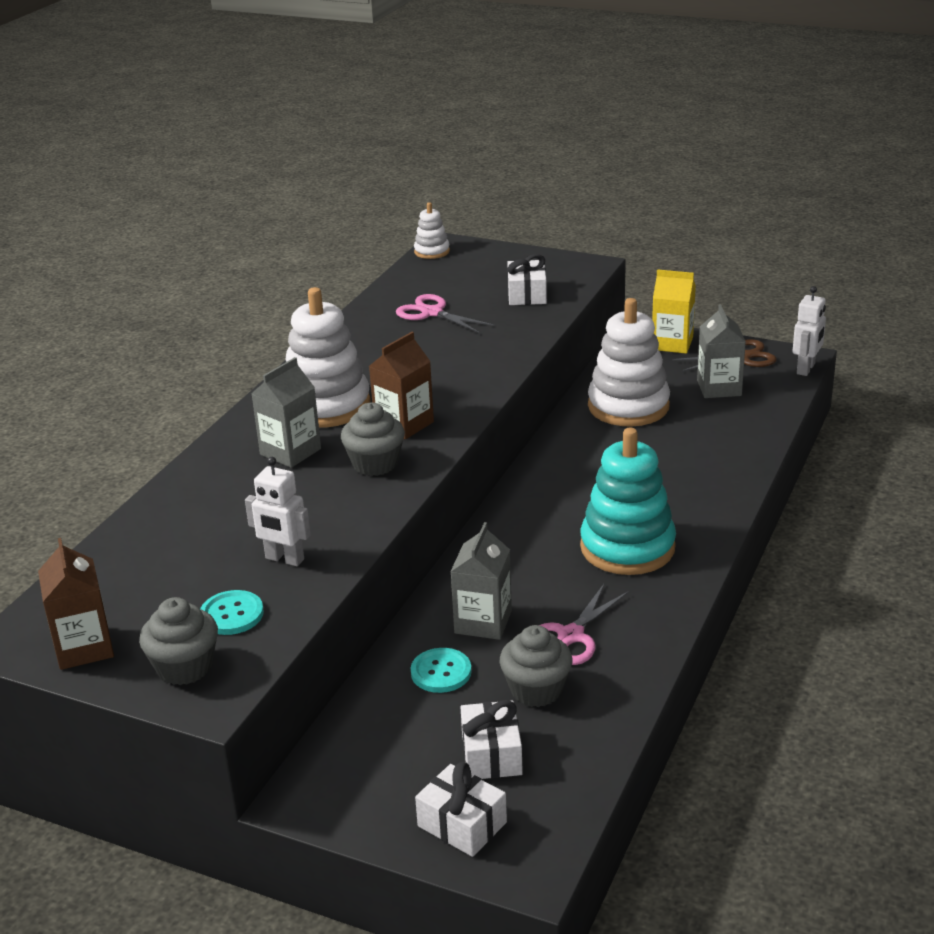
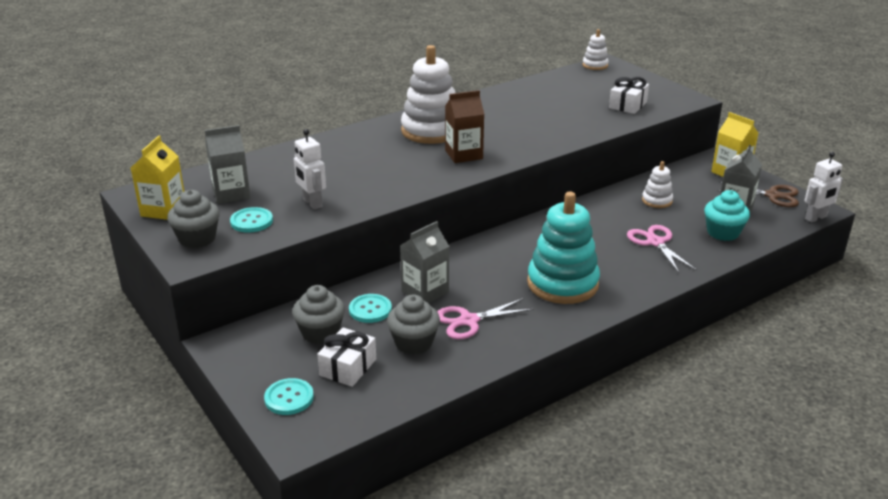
camera: 30 degrees right, 0 degrees up
brown carton [38,538,114,670] -> yellow carton [131,135,184,220]
grey carton [251,357,321,468] -> grey carton moved to [205,125,250,204]
grey cupcake [341,403,405,476] -> grey cupcake moved to [292,285,345,344]
pink scissors [396,294,494,334] -> pink scissors moved to [627,225,697,273]
white gift [415,762,507,857] -> turquoise button [264,378,314,415]
white stacking toy [588,298,670,427] -> white stacking toy [642,161,673,208], size x0.49
none -> turquoise cupcake [704,190,750,241]

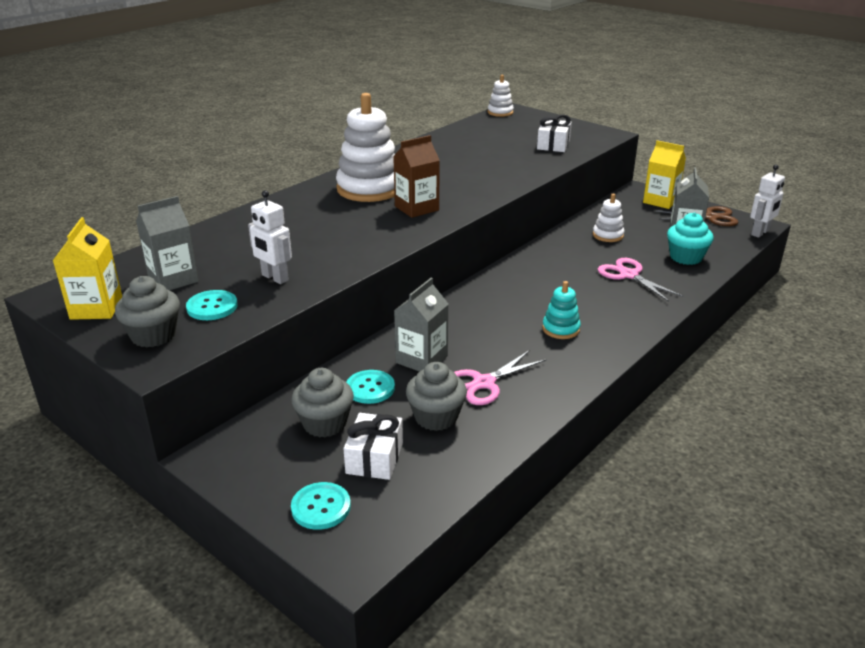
camera: 15 degrees left, 0 degrees up
turquoise stacking toy [527,192,600,304] -> turquoise stacking toy [542,281,581,339], size x0.49

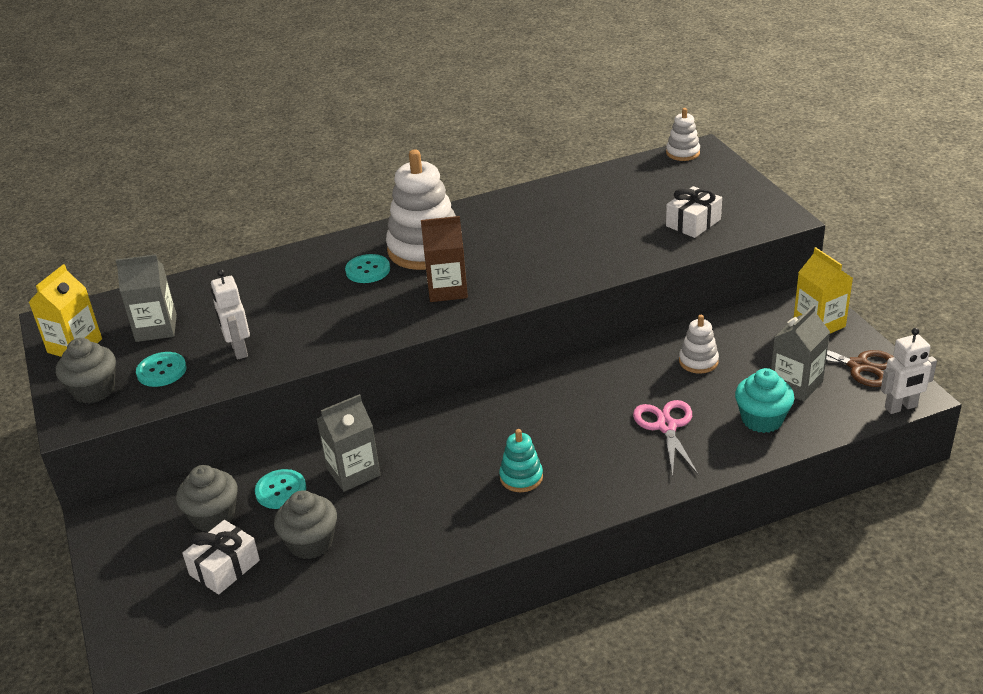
camera: 30 degrees right, 5 degrees up
turquoise button [291,482,351,530] -> turquoise button moved to [345,254,390,283]
pink scissors [454,350,546,405] -> none

